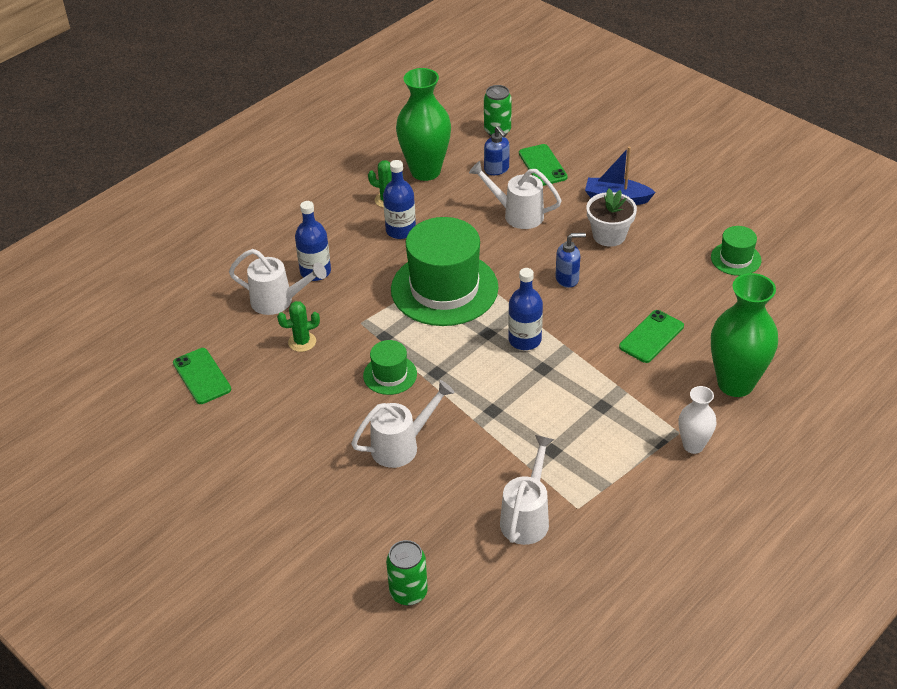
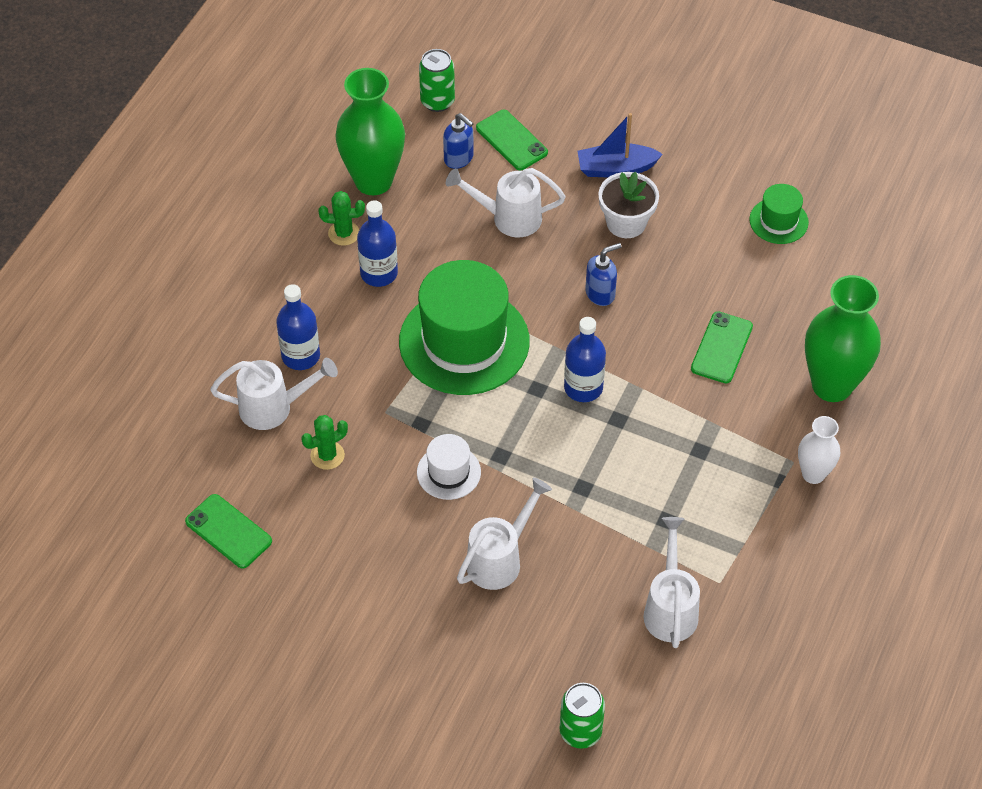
camera: 20 degrees left, 10 degrees up
green hat [363,340,417,395] -> white hat [417,434,481,500]

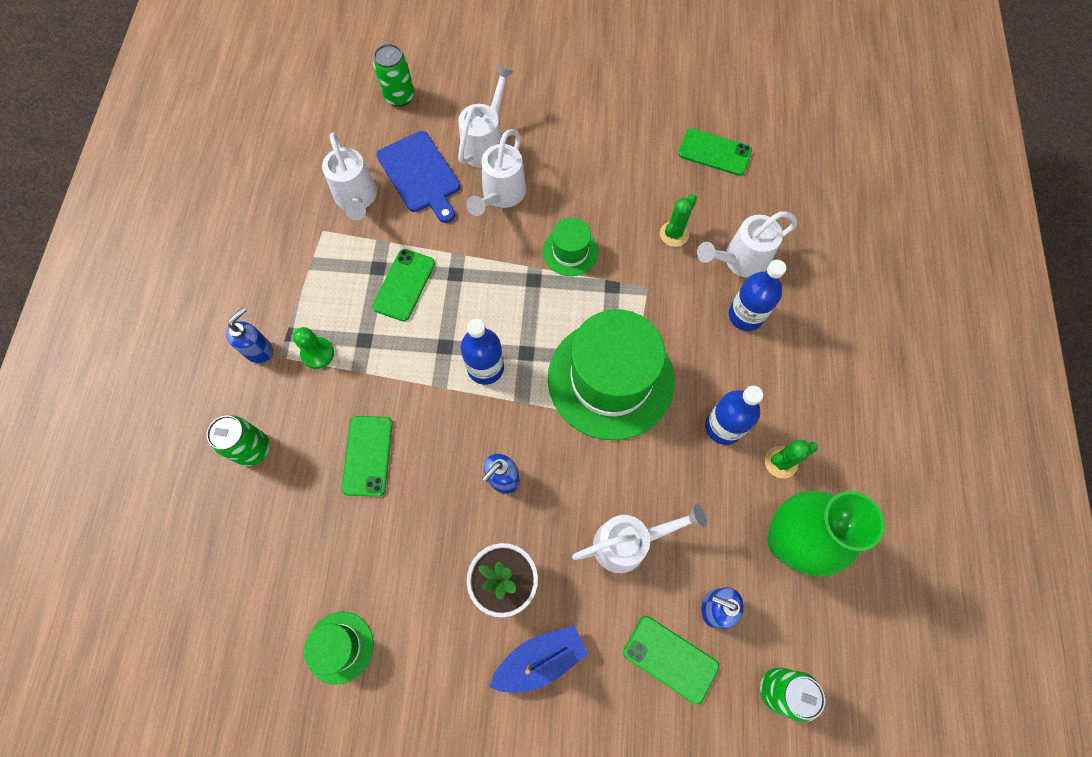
camera: 160 degrees right, 15 degrees up
white hat [417,434,481,500] -> green hat [543,218,598,276]
white vase [798,416,840,484] -> blue soap dispenser [226,307,273,363]
green vase [805,275,881,402] -> green can [207,416,270,466]
none -> green pawn [293,327,334,369]
none -> green phone [372,249,435,321]
none -> blue cutting board [377,131,460,223]
none -> white watering can [458,65,514,168]

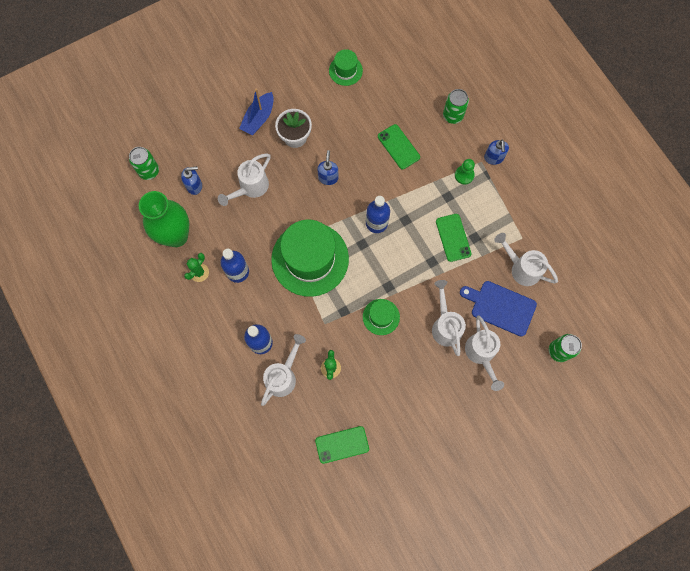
camera: 145 degrees right, 5 degrees up
green phone [623,616,719,705] -> none

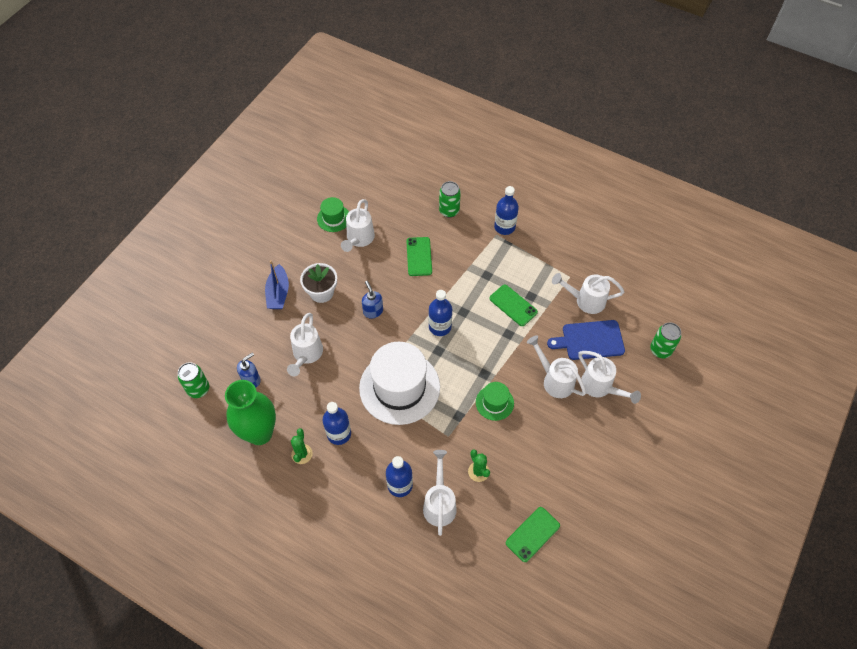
camera: 30 degrees left, 15 degrees down
green hat [271,220,349,297] -> white hat [359,342,440,425]
green phone [378,124,420,169] -> green phone turned 60 degrees clockwise [406,237,432,276]
green pawn [455,159,475,185] -> none
blue soap dispenser [484,140,509,165] -> blue bottle [494,186,519,235]
none -> white watering can [341,199,375,252]

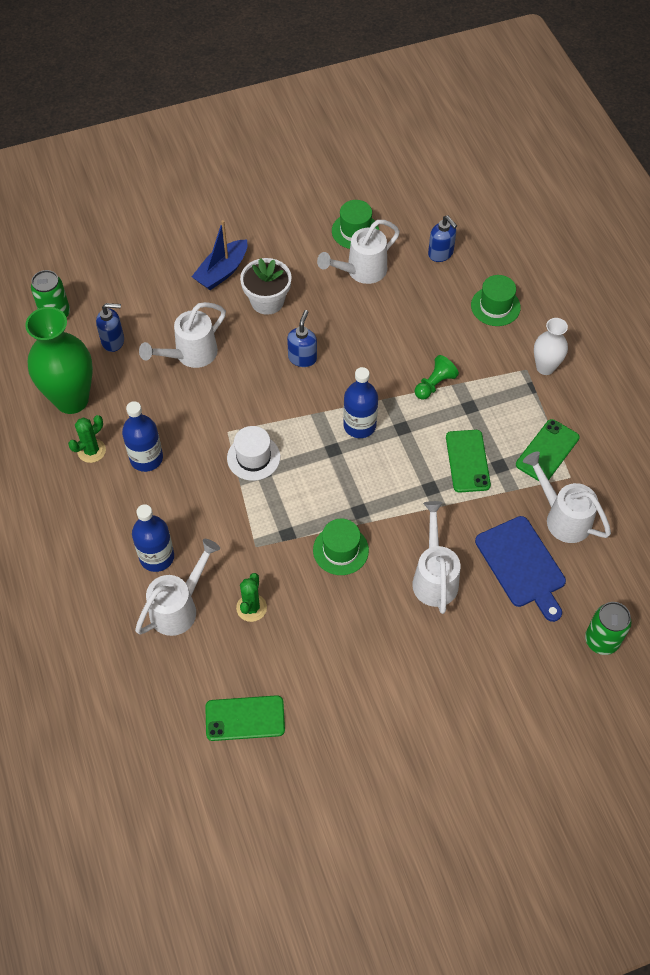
camera: 40 degrees right, 0 degrees up
white hat [359,342,440,425] -> white hat [227,426,280,481], size x0.47
green phone [406,237,432,276] -> green phone moved to [516,419,580,481]
green can [439,181,461,218] -> green hat [471,275,521,326]
blue bottle [494,186,519,235] -> white vase [534,318,568,375]
blue cutting board [547,320,625,360] -> blue cutting board turned 150 degrees counterclockwise [475,516,566,622]
white watering can [578,351,641,404] -> none
none -> green pawn [415,355,459,400]
none -> blue soap dispenser [428,216,457,262]

